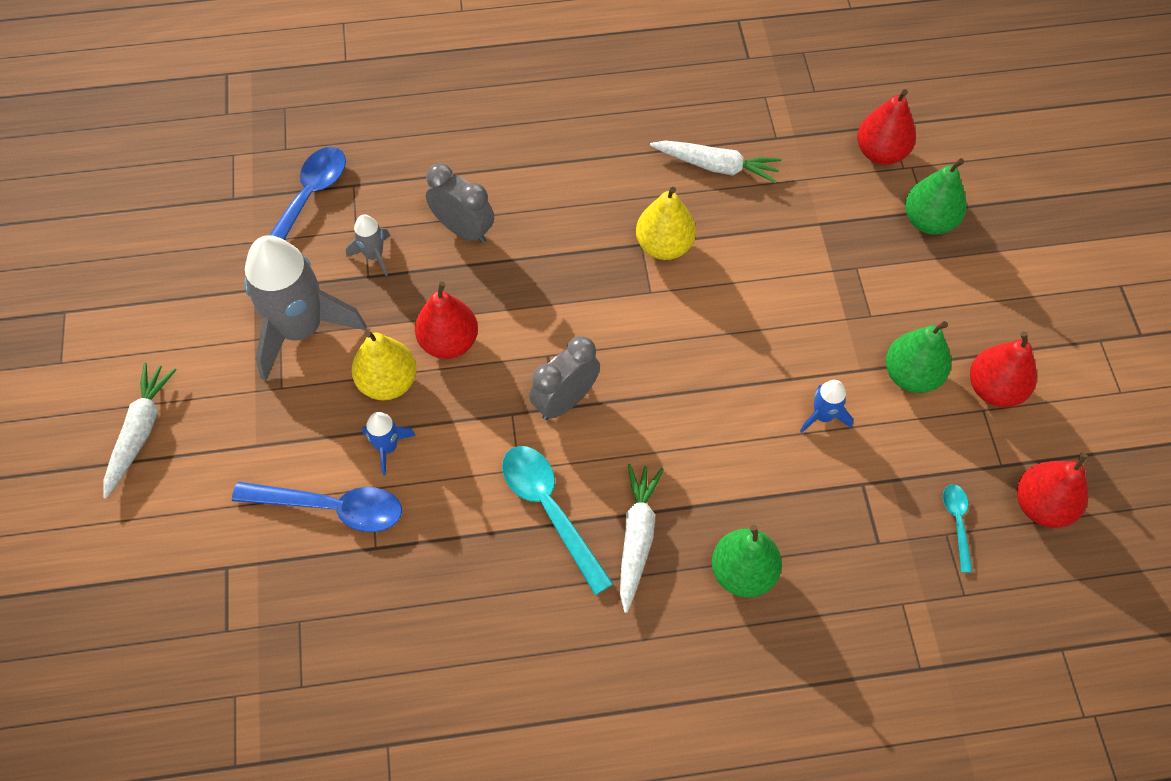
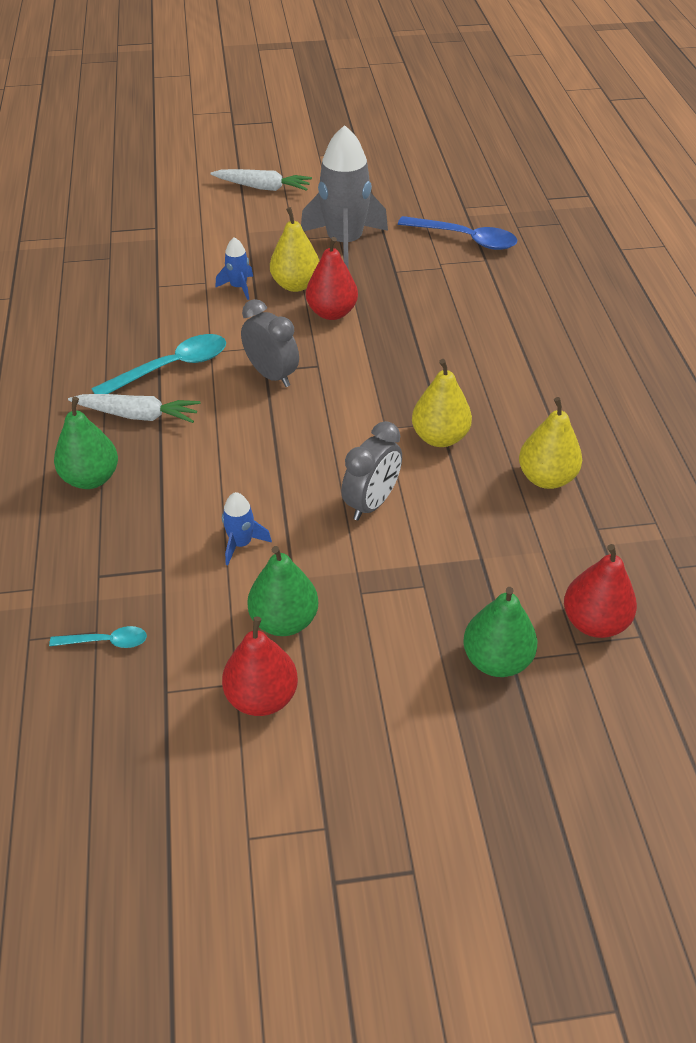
camera: 90 degrees right, 15 degrees down
blue spoon [232,482,402,532] -> none
grey rocket [346,214,390,276] -> none
grey clock [426,163,494,244] -> grey clock moved to [341,421,402,520]
white carrot [650,140,782,184] -> yellow pear [519,397,582,489]
red pear [1017,453,1088,528] -> none

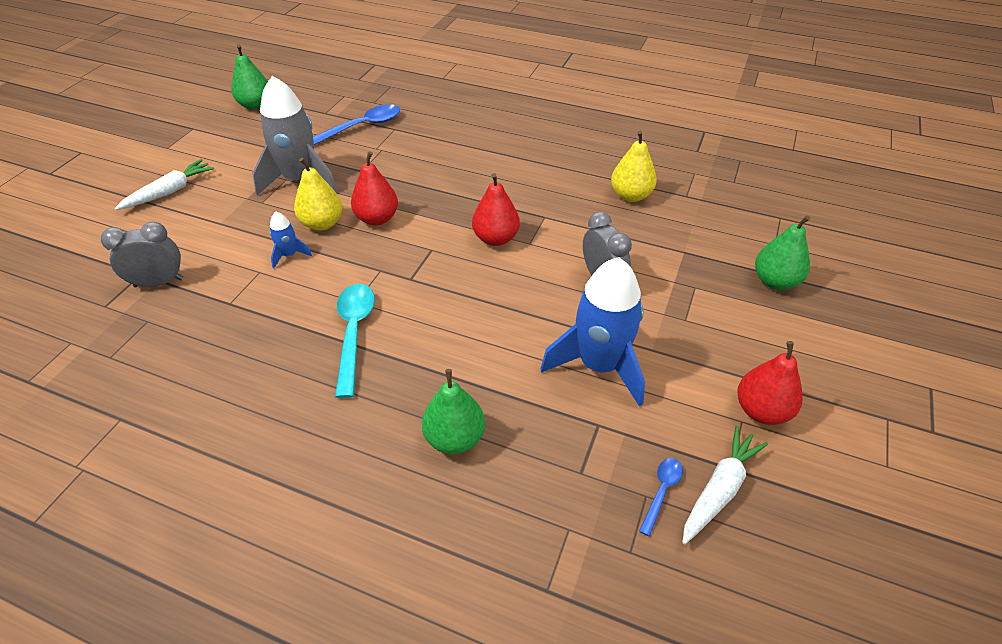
camera: 60 degrees left, 0 degrees up
turquoise spoon [49,626,147,648] -> blue spoon [639,458,683,536]
white carrot [68,394,201,423] -> white carrot moved to [682,426,768,544]
blue rocket [222,492,272,565] -> blue rocket [540,257,645,407], size x2.26
grey clock [241,299,299,387] -> grey clock moved to [101,222,183,287]
green pear [247,546,318,636] -> green pear moved to [231,44,268,110]
yellow pear [412,359,472,447] -> none
red pear [564,544,637,638] -> red pear moved to [472,173,520,246]

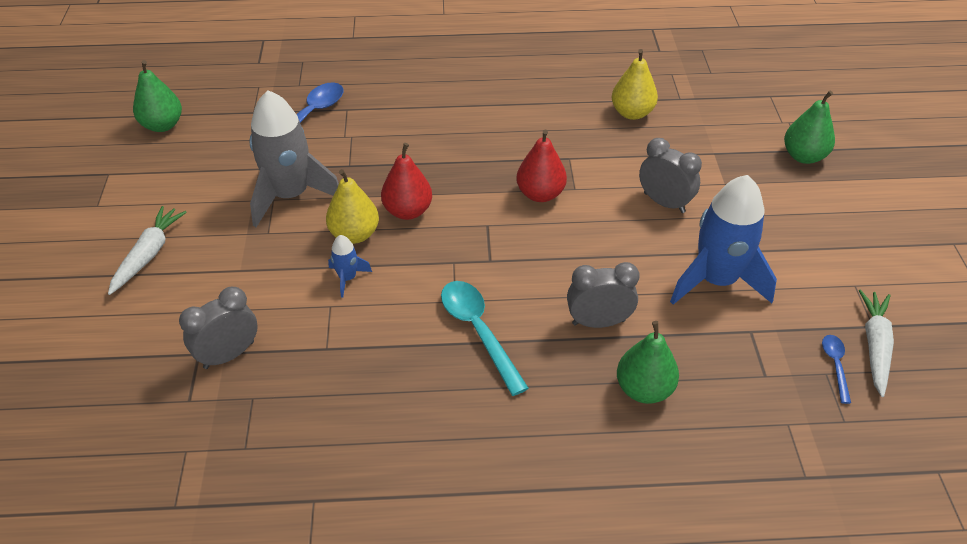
camera: 25 degrees left, 0 degrees up
red pear [737,341,803,425] -> none
none -> grey clock [567,262,640,328]

